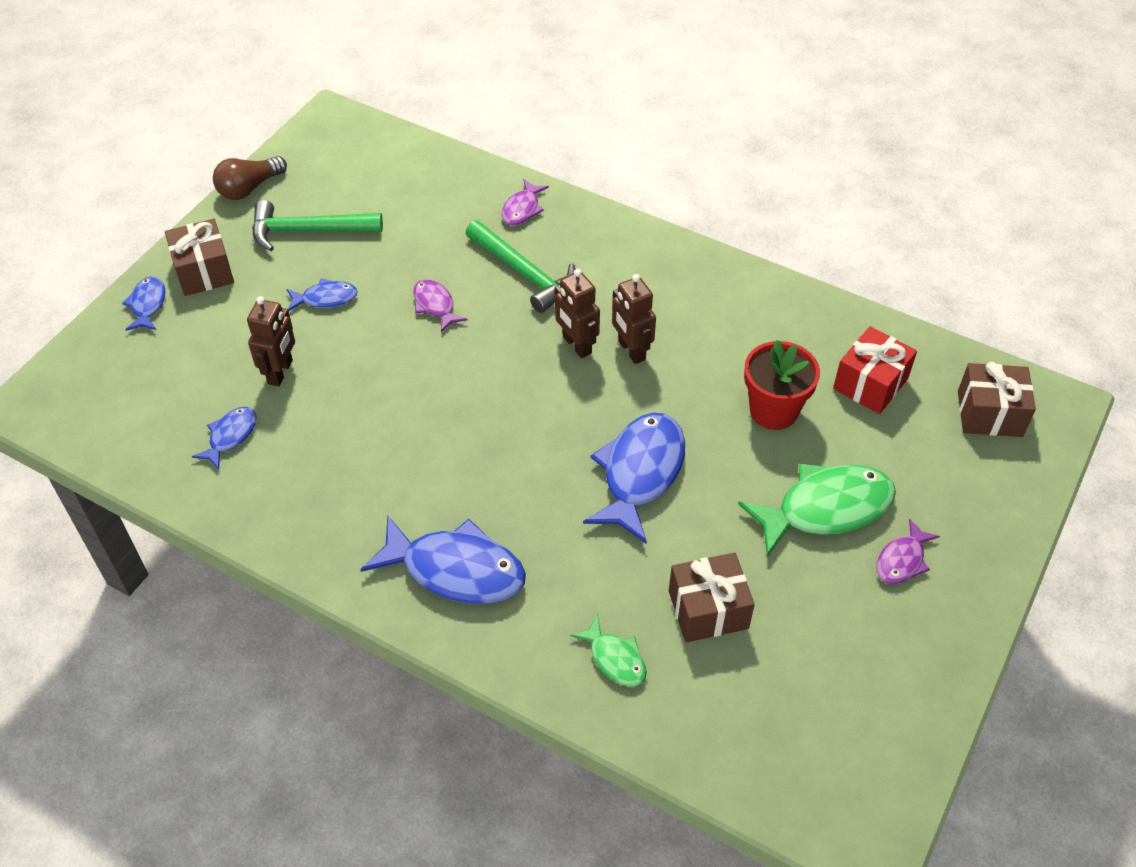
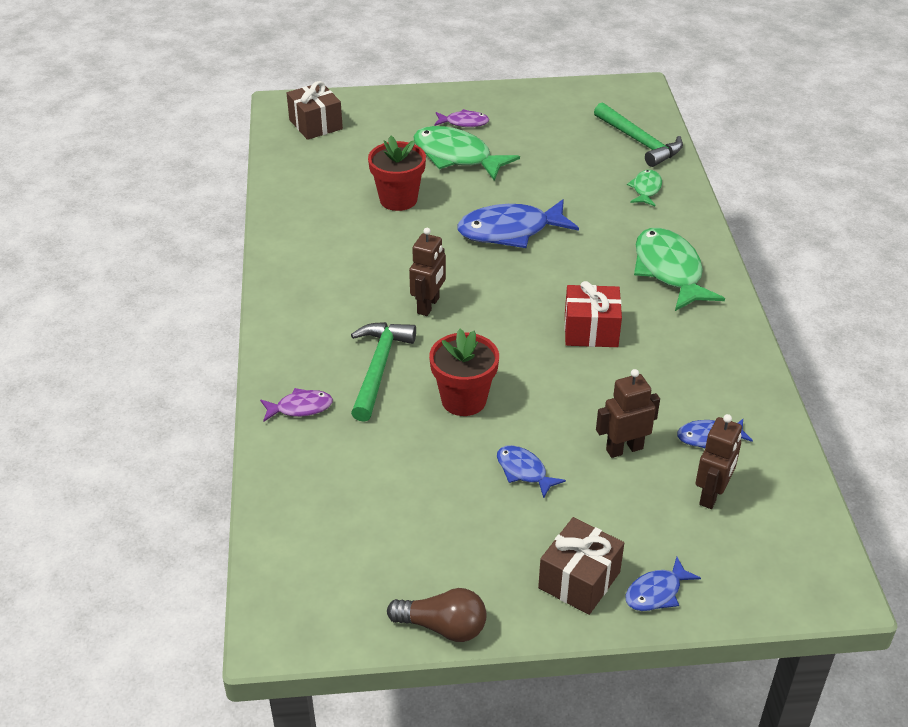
camera: 125 degrees left, 10 degrees down
green hammer [252,200,383,251] -> green hammer moved to [594,103,683,167]
blue fish [360,515,526,604] -> green fish [634,228,725,311]
purple fish [413,279,468,332] -> red flower pot [429,329,499,416]
brown robot [612,274,656,364] -> brown robot moved to [696,414,742,509]
brown gift [669,553,755,642] -> none
red gift [833,326,917,414] -> red gift moved to [565,281,622,347]

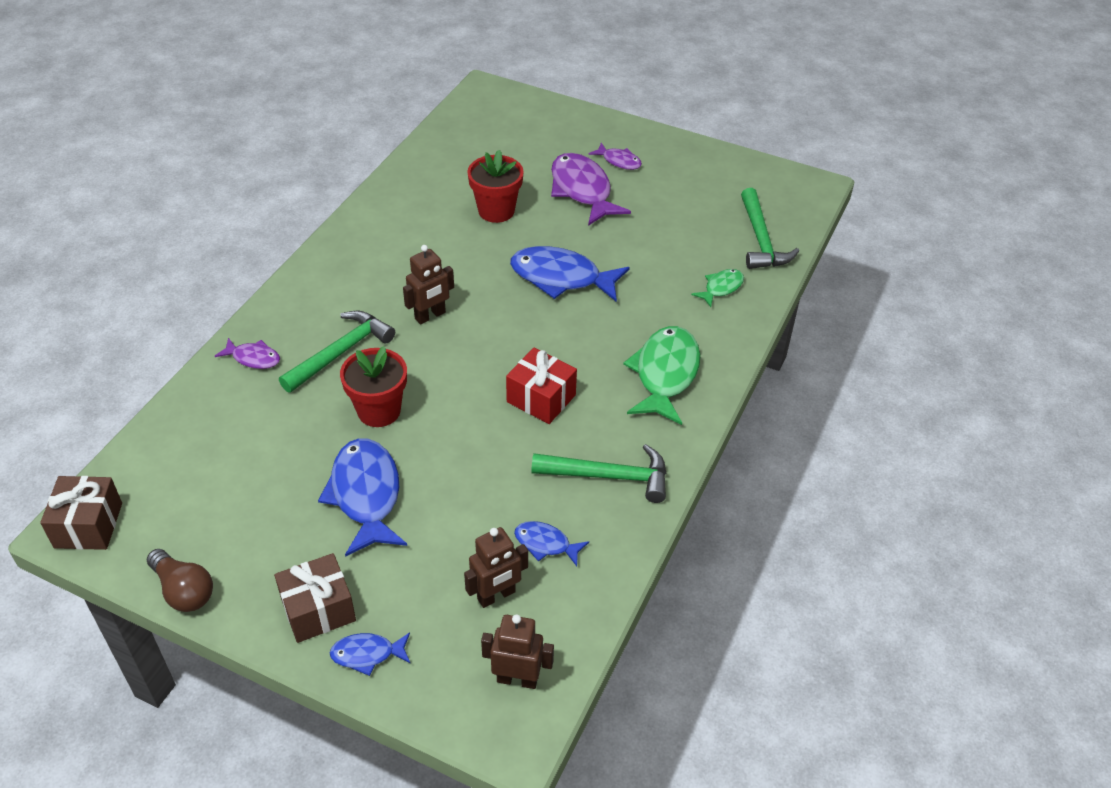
camera: 30 degrees right, 5 degrees up
brown gift [287,81,343,140] -> brown gift moved to [40,476,122,550]
green fish [413,126,520,181] -> purple fish [551,153,631,226]
blue fish [497,445,566,498] -> blue fish [318,438,407,557], size x1.94
brown robot [596,369,660,458] -> brown robot moved to [481,614,554,689]
none -> green hammer [531,444,666,503]

